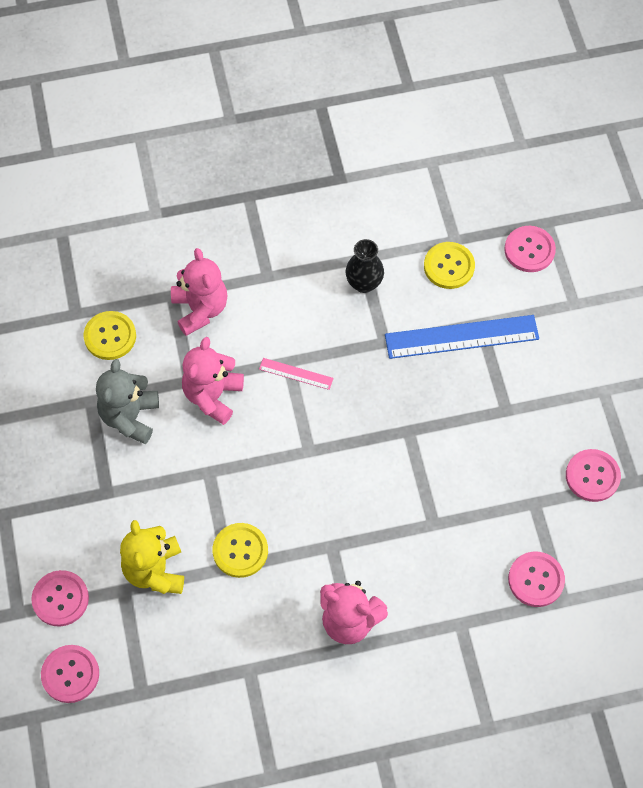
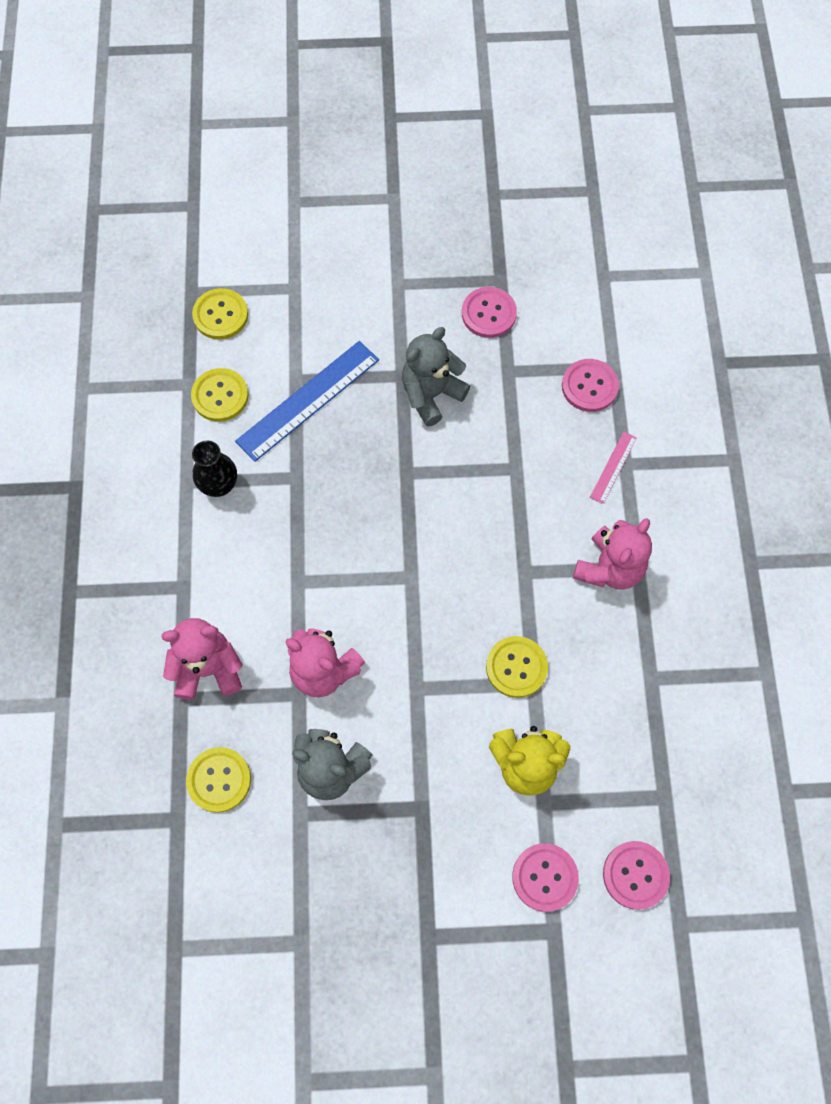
camera: 80 degrees left, 5 degrees up
pink ruler [259,358,334,390] -> pink ruler moved to [590,432,637,504]
blue ruler [385,315,539,359] -> blue ruler turned 45 degrees clockwise [235,341,379,462]
pink button [504,226,556,272] -> yellow button [192,288,248,339]
none -> grey teddy bear [402,327,470,427]

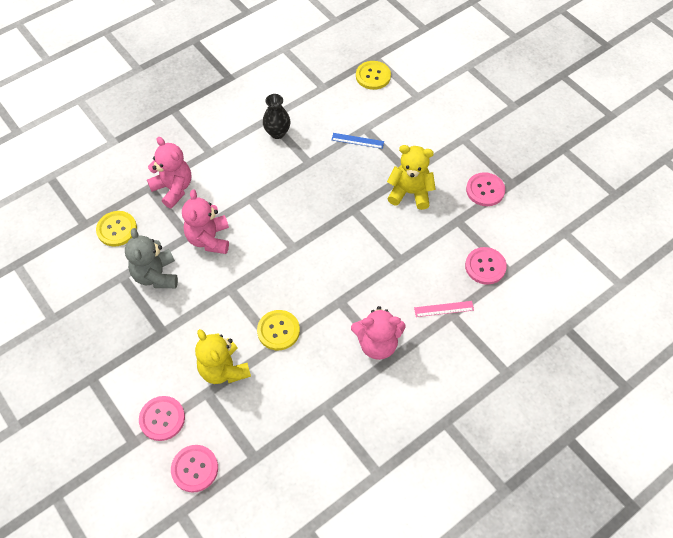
camera: 55 degrees right, 10 degrees down
yellow button [191,368,249,421] -> none
blue ruler [235,341,379,462] -> blue ruler [331,133,384,149], size x0.48
grey teddy bear [402,327,470,427] -> yellow teddy bear [387,145,436,210]

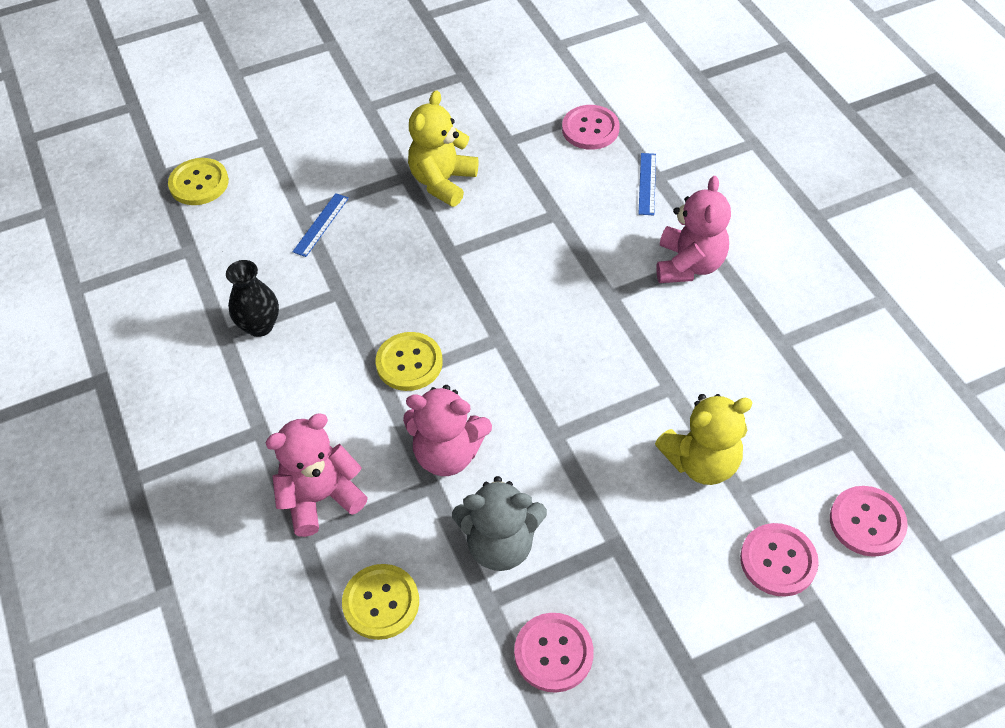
camera: 75 degrees left, 5 degrees down
yellow button [257,310,300,350] -> yellow button moved to [375,332,443,391]
pink ruler [414,301,474,317] -> blue ruler [638,153,656,215]
pink button [466,172,505,206] -> pink button moved to [514,613,594,693]

